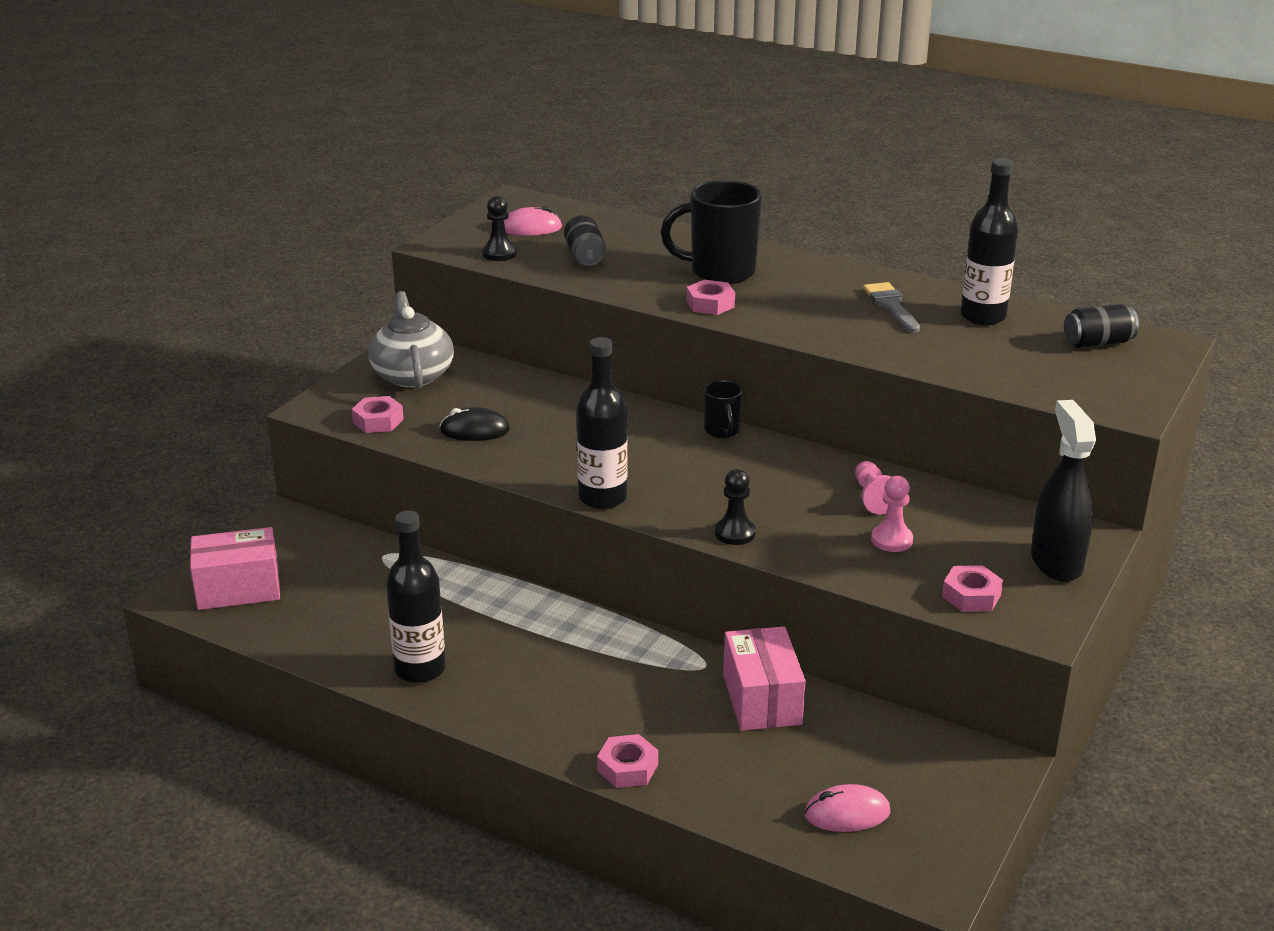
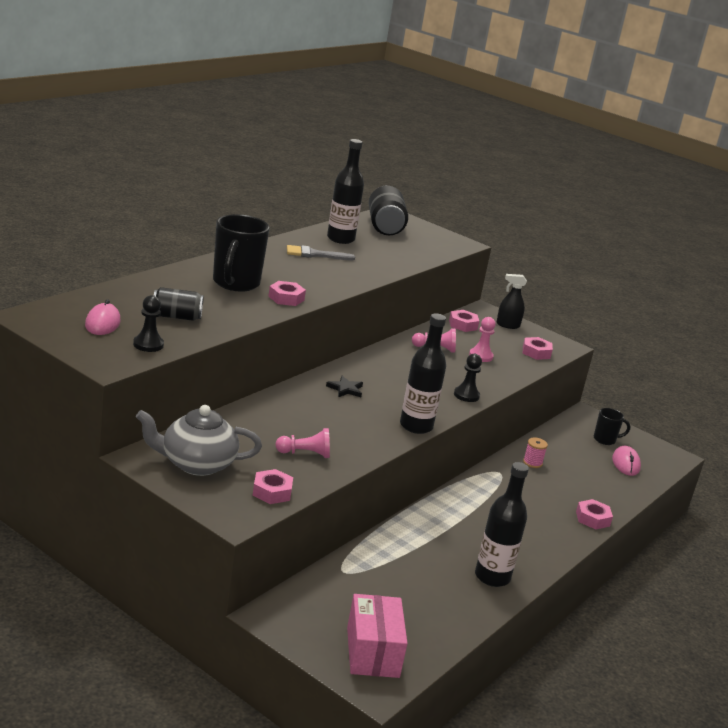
camera: 85 degrees left, 5 degrees down
black mouse [440,407,510,441] -> pink pawn [275,428,330,458]
black mug [704,380,743,438] -> black mug moved to [594,408,630,445]
pink box [723,626,806,731] -> pink spool [523,437,548,468]
black spray bottle [1031,400,1096,582] -> black spray bottle [497,274,527,329], size x0.61
black can [1064,304,1139,348] -> black can [368,186,408,235], size x1.61
none -> black star [326,376,363,397]
none -> pink nut [449,310,479,332]

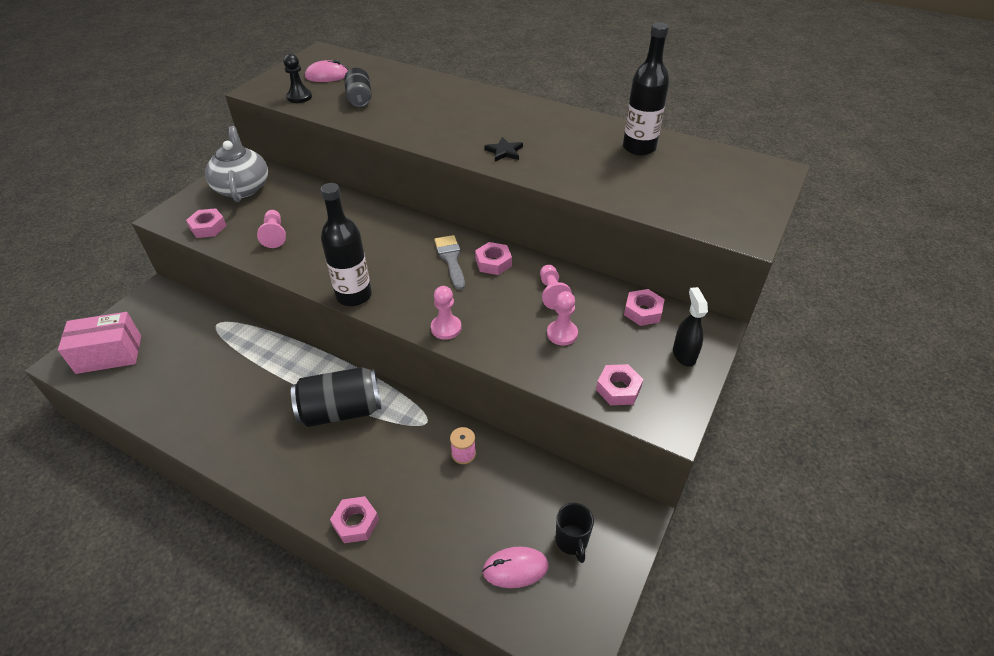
camera: 85 degrees right, 20 degrees up
black mug [213,214,270,292] -> none
pink nut [268,281,306,306] -> pink nut moved to [475,242,512,275]
grey brush [287,245,355,260] -> grey brush moved to [434,235,465,290]
black star [326,376,363,397] -> black star moved to [484,137,523,161]
black can [368,186,408,235] -> black can moved to [291,367,381,427]
black pawn [454,354,482,402] -> pink pawn [431,286,462,340]
black bottle [475,462,529,587] -> none

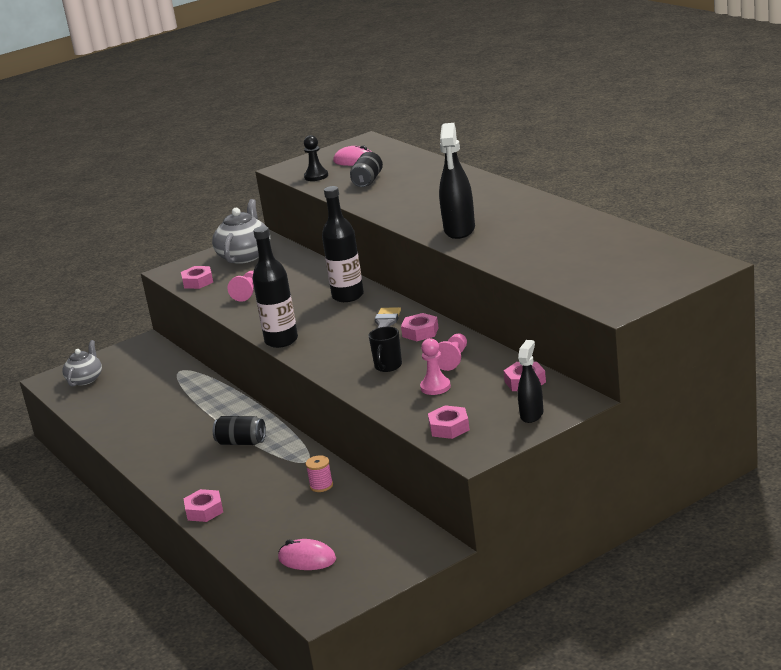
camera: 30 degrees right, 20 degrees down
pink box [58,312,141,374] -> grey teapot [62,340,102,387]
black can [291,367,381,427] -> black can [213,416,266,445], size x0.62
pink pawn [431,286,462,340] -> none
black star [484,137,523,161] -> black spray bottle [439,123,475,239]
black mug [555,503,594,563] -> black mug moved to [368,327,402,372]
black bottle [623,22,669,156] -> black bottle moved to [322,186,364,302]

